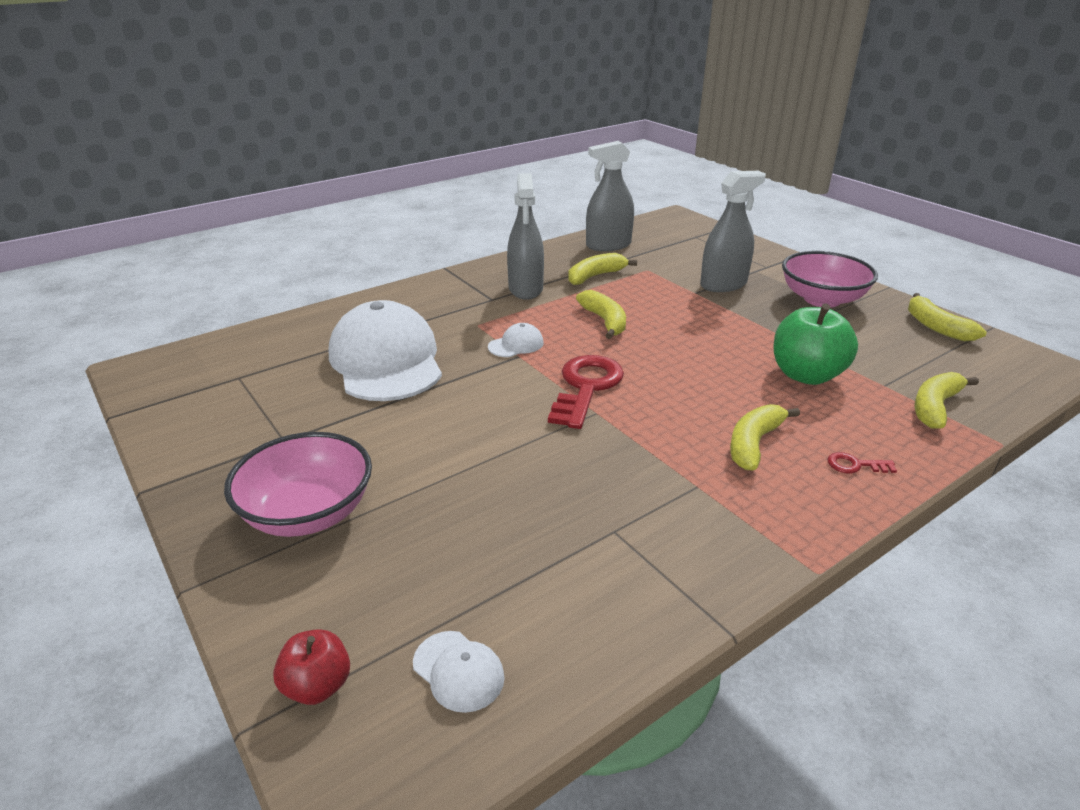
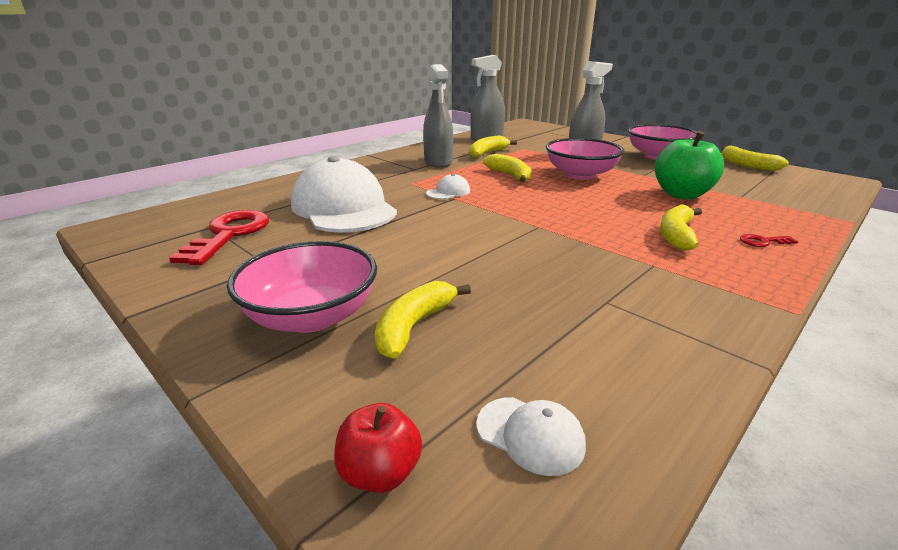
camera: 10 degrees left, 5 degrees down
red key [548,355,624,429] -> red key moved to [169,210,269,265]
yellow banana [914,372,979,429] -> yellow banana moved to [375,281,471,359]
none -> pink bowl [546,138,624,180]

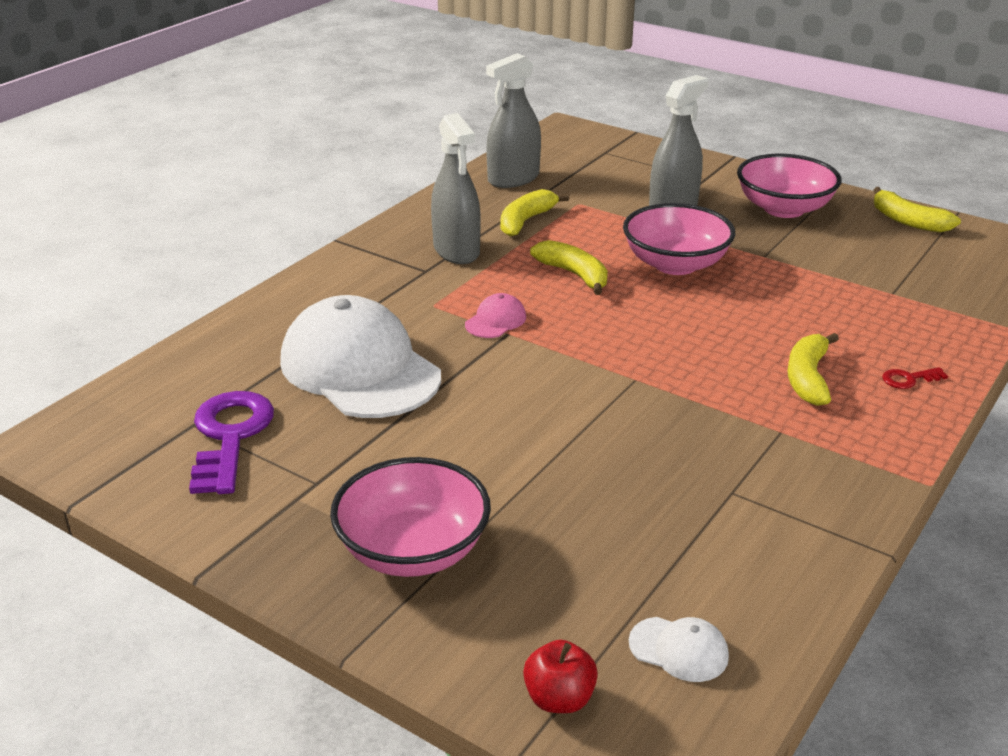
camera: 10 degrees left, 5 degrees up
red key [169,210,269,265] -> purple key [189,391,274,494]
yellow banana [375,281,471,359] -> none
white cap [426,173,470,199] -> pink cap [465,293,526,338]
green apple [655,131,724,199] -> none

